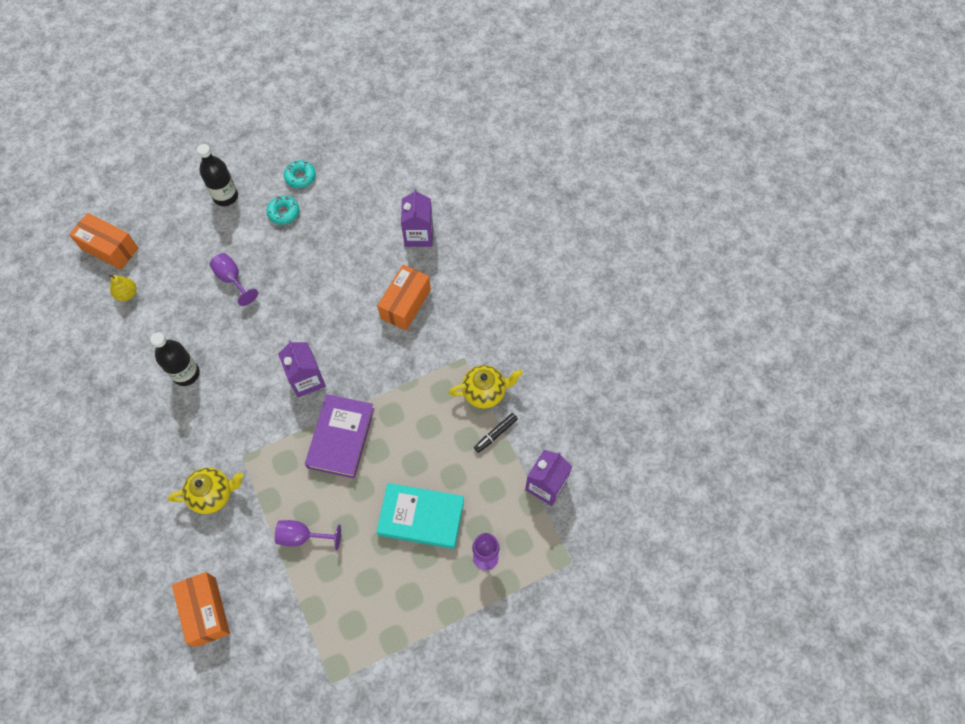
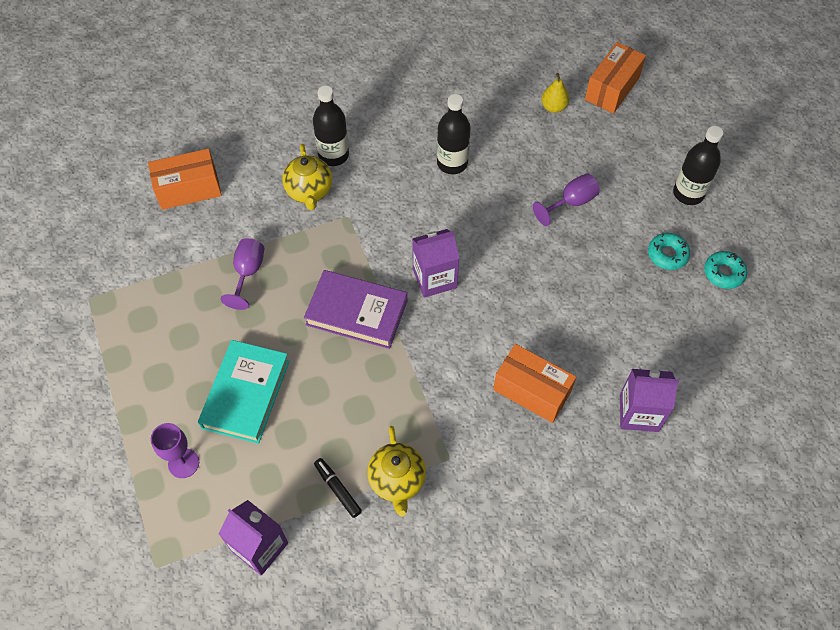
camera: 95 degrees right, 5 degrees down
none -> black bottle [313,86,349,166]

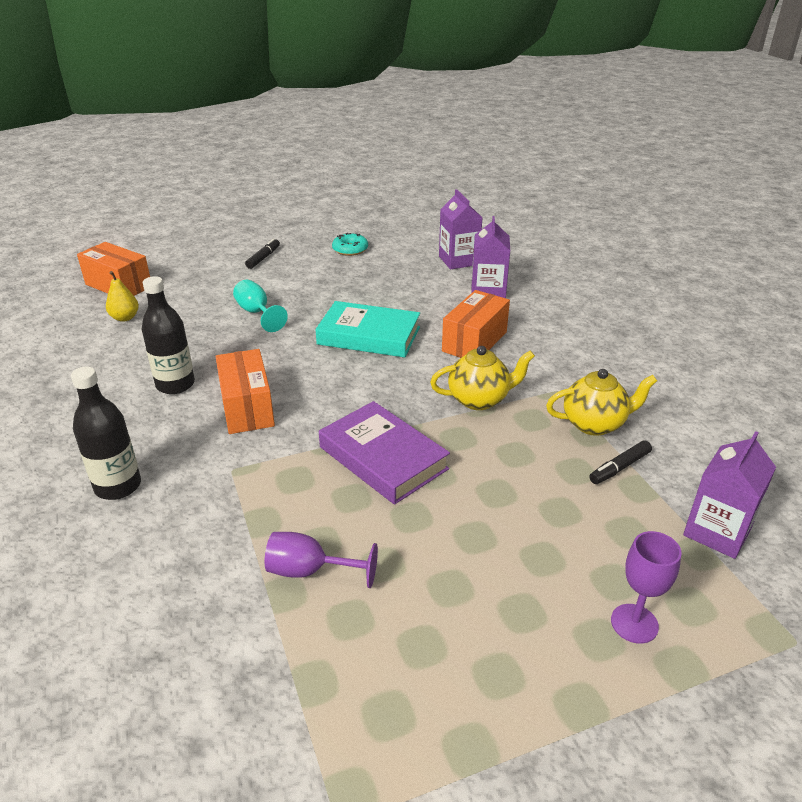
camera: 90 degrees left, 25 degrees down
orange box [148,149,222,210] -> orange box moved to [215,349,275,434]
turquoise book [198,340,290,444] -> turquoise book moved to [315,301,420,358]
yellow teapot [283,144,332,210] -> yellow teapot moved to [430,346,535,410]
purple book [304,270,407,349] -> purple book turned 60 degrees counterclockwise [319,401,450,505]
purple carton [412,229,460,298] -> purple carton moved to [439,189,483,269]
purple goblet [533,173,600,226] -> turquoise goblet [233,280,288,332]
turquoise donut [648,233,690,270] -> none
black bottle [673,126,723,205] -> black marker [245,238,280,269]

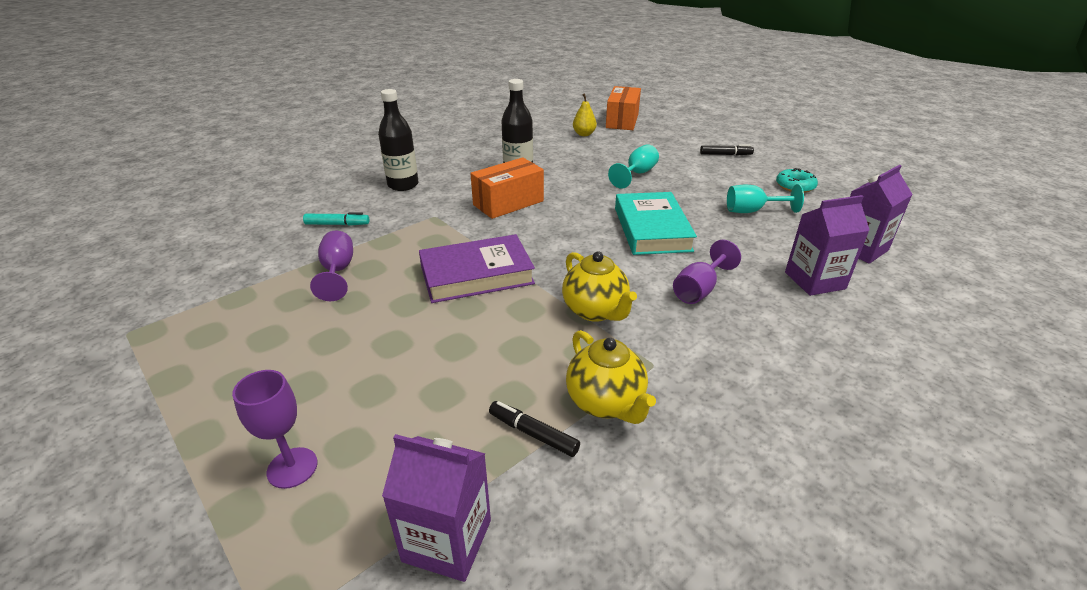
camera: 70 degrees right, 0 degrees up
purple book [319,401,450,505] -> purple book turned 45 degrees clockwise [419,234,535,303]
orange box [442,290,510,358] -> purple goblet [673,240,741,304]
none -> turquoise marker [303,212,369,226]
none -> turquoise goblet [727,184,804,213]

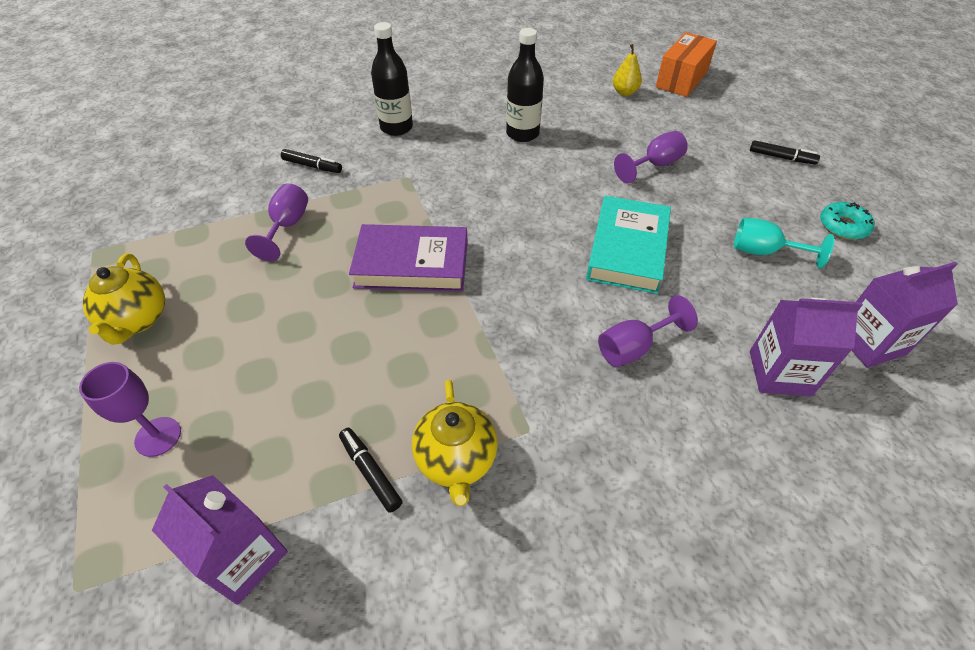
camera: 20 degrees right, 15 degrees up
turquoise marker [303,212,369,226] -> black marker [281,149,342,173]
orange box [470,157,544,219] -> none
yellow teapot [562,251,637,322] -> yellow teapot moved to [83,253,165,345]
turquoise goblet [608,144,659,189] -> purple goblet [614,131,688,183]

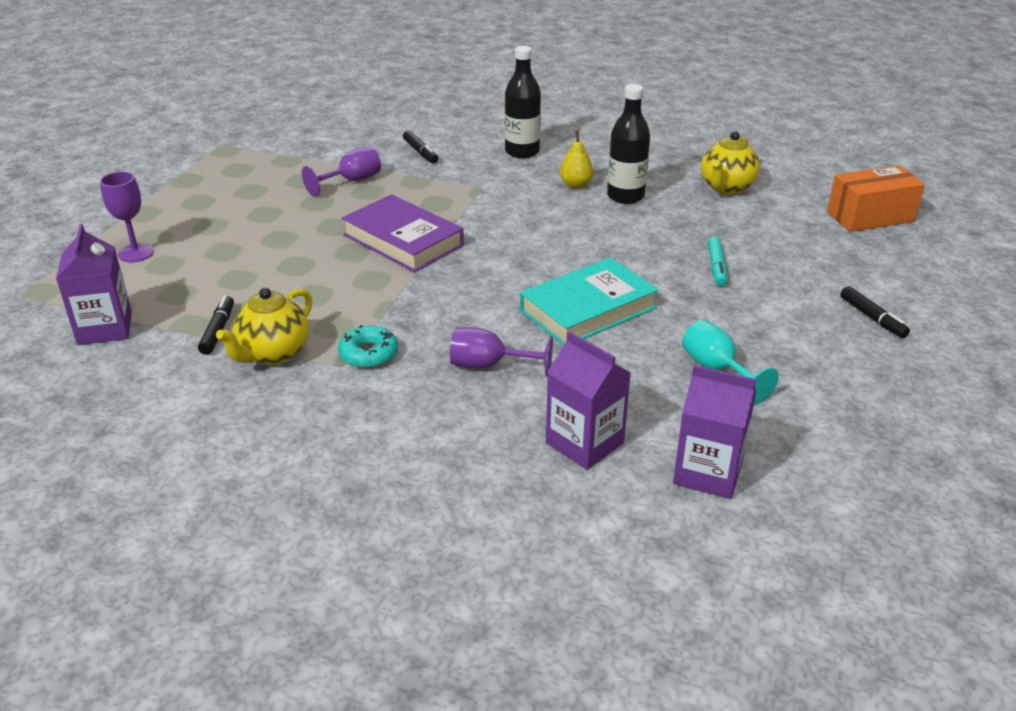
camera: 40 degrees right, 15 degrees down
yellow teapot [83,253,165,345] -> yellow teapot moved to [701,131,760,195]
yellow pear [613,44,642,96] -> yellow pear moved to [559,131,594,189]
purple goblet [614,131,688,183] -> turquoise marker [708,236,727,286]
turquoise donut [820,202,875,240] -> turquoise donut moved to [338,325,398,368]

